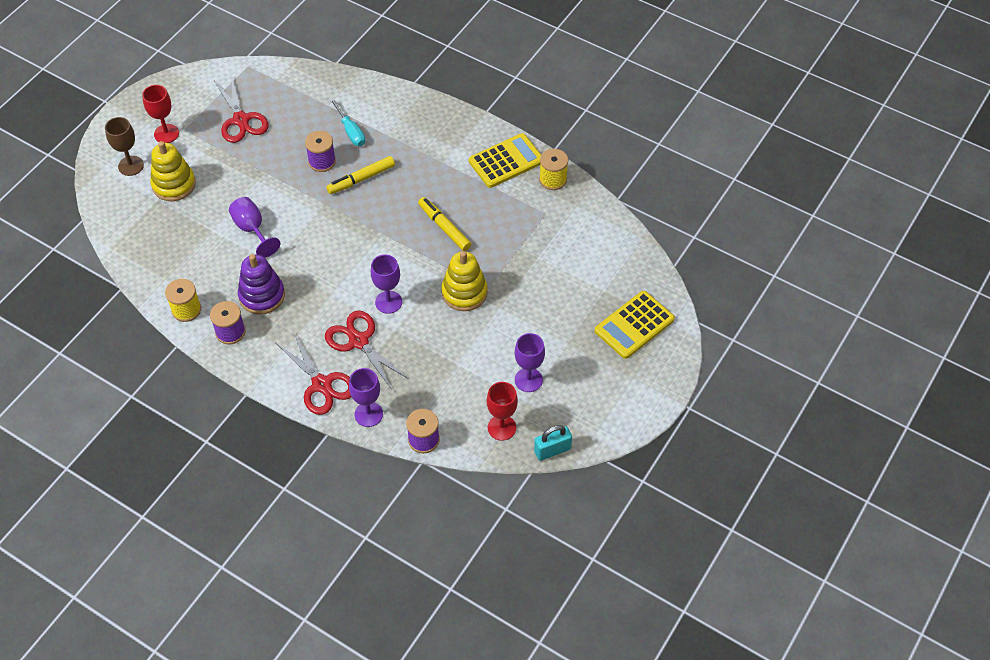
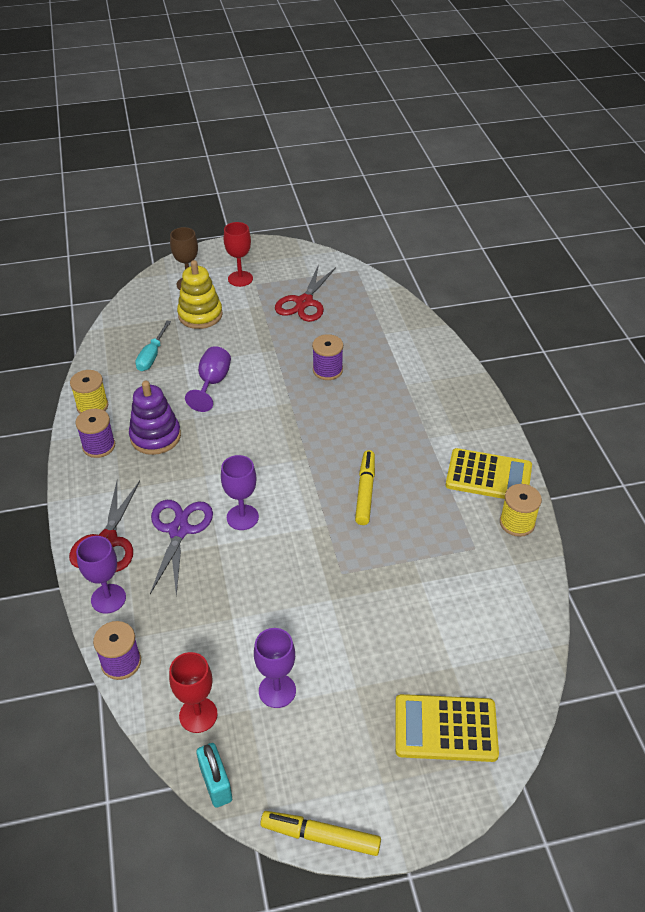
camera: 45 degrees right, 10 degrees down
red scissors [325,311,409,390] -> purple scissors [150,500,213,596]
yellow marker [326,156,395,194] -> yellow marker moved to [260,811,381,856]
turquoise screwdriver [329,98,365,146] -> turquoise screwdriver moved to [135,321,171,371]
yellow stacking toy [441,251,488,311] -> none
turquoise padlock [534,425,572,461] -> turquoise padlock turned 45 degrees clockwise [196,743,232,808]

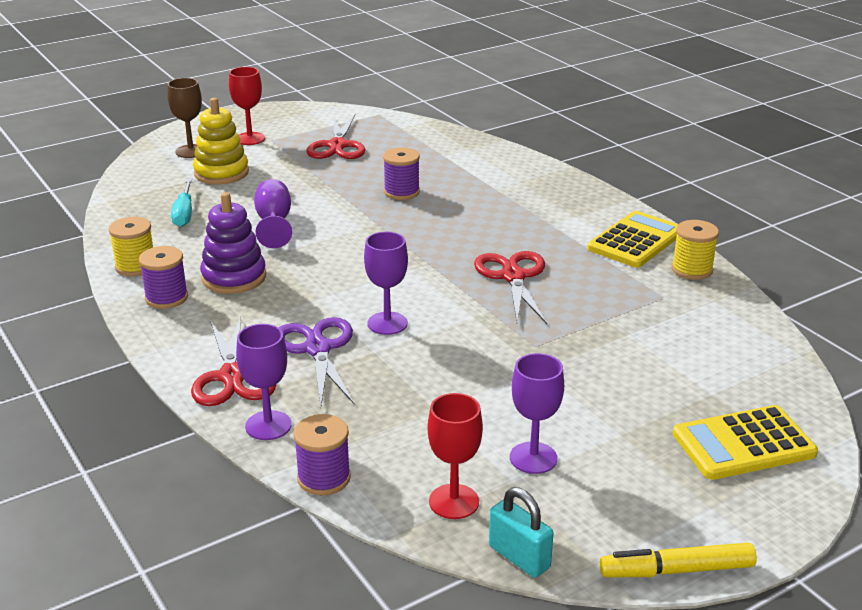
camera: 20 degrees left, 15 degrees down
yellow marker [355,450,375,525] -> red scissors [474,251,547,324]
yellow calculator [446,448,532,499] -> yellow calculator turned 45 degrees counterclockwise [587,211,678,268]

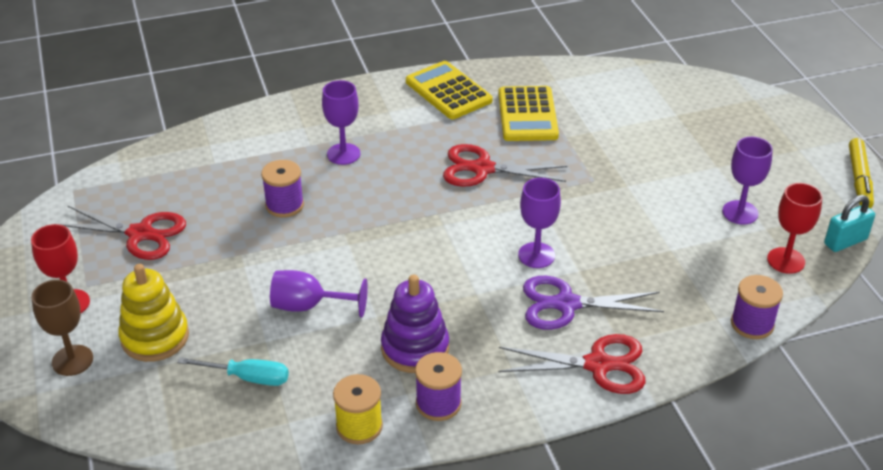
camera: 75 degrees left, 10 degrees up
purple goblet [236,324,292,440] -> purple goblet moved to [322,80,360,165]
yellow spool [672,220,719,280] -> none
yellow calculator [673,405,818,480] -> yellow calculator moved to [498,86,559,141]

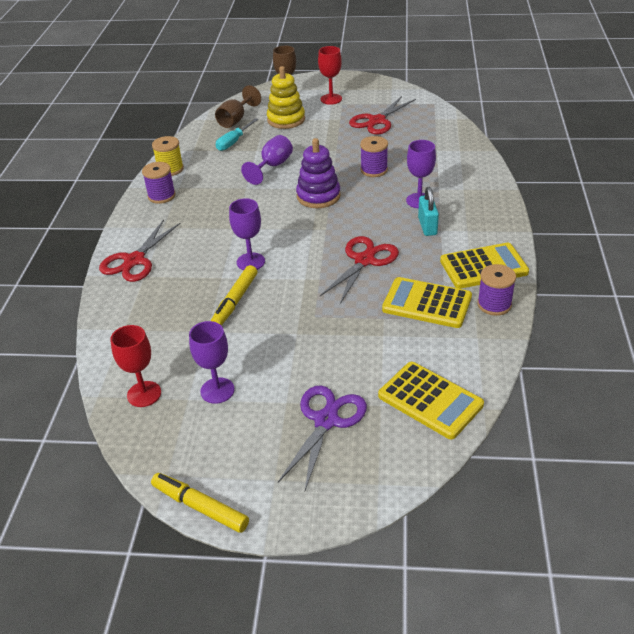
camera: 115 degrees right, 0 degrees up
purple stacking toy [381,274,449,373] -> purple stacking toy moved to [296,138,341,208]
purple scissors [523,276,664,330] -> purple scissors moved to [278,385,367,490]
purple spool [731,275,783,339] -> purple spool moved to [477,264,516,316]
turquoise padlock [824,195,875,252] -> turquoise padlock moved to [418,187,439,236]
none -> yellow marker [211,265,257,326]
none -> brown goblet [215,85,261,128]
none -> yellow calculator [378,362,484,439]

